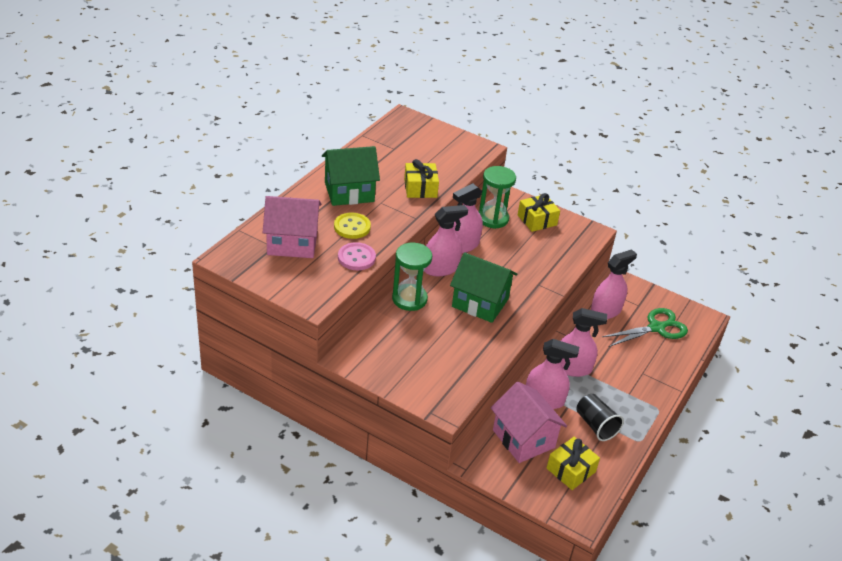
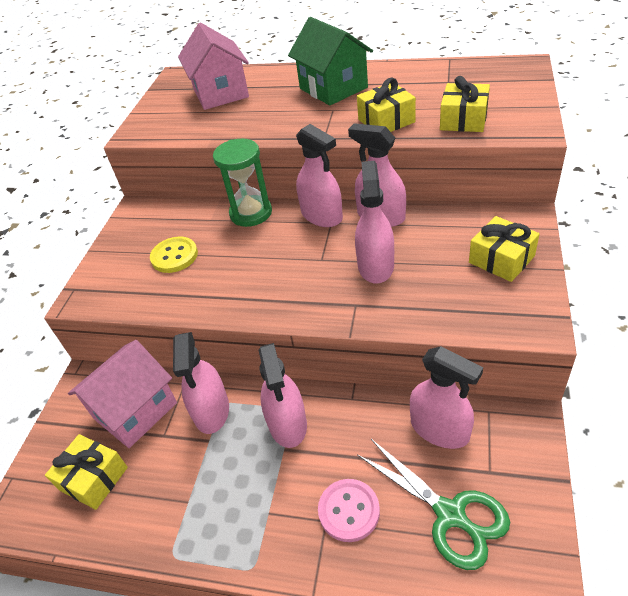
camera: 80 degrees right, 5 degrees up
yellow button [334,212,371,239] -> yellow button moved to [150,237,198,273]
pink button [338,242,376,270] -> pink button moved to [318,479,380,542]
green house [450,252,518,323] -> none
green hourglass [478,166,516,229] -> none
black cup [576,394,624,441] -> none
none -> pink spray bottle [355,161,394,284]
none -> yellow gift [440,76,490,132]

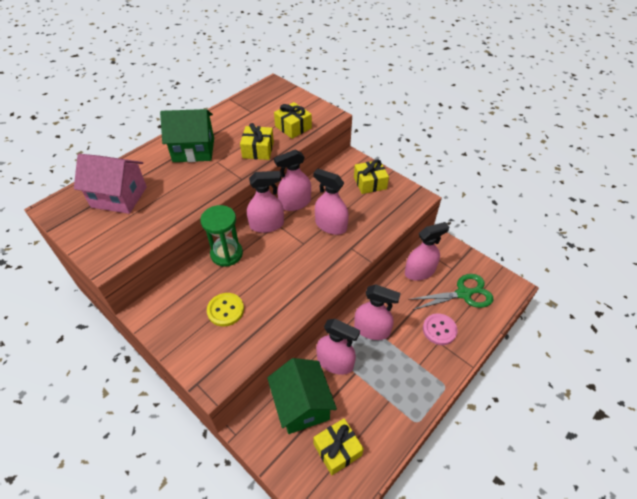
camera: 65 degrees left, 5 degrees up
pink house [68,340,177,448] -> green house [267,358,337,434]

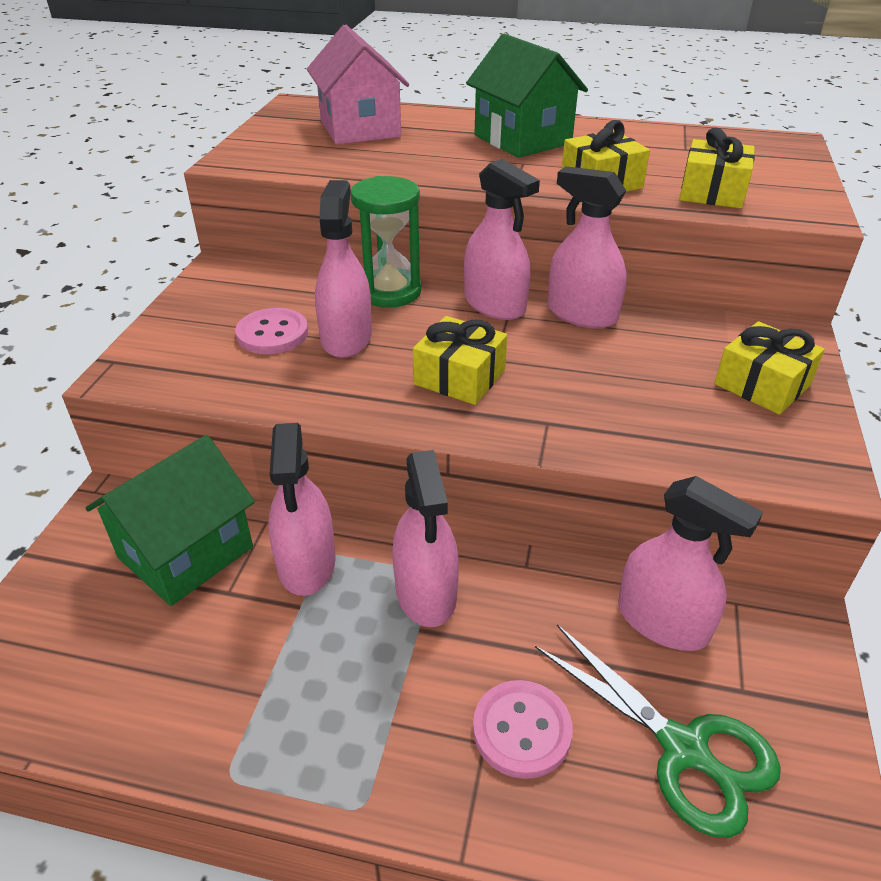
camera: 60 degrees right, 10 degrees down
yellow button [207,293,244,326] -> pink button [235,308,308,354]
pink spray bottle [313,169,349,235] -> pink spray bottle moved to [315,180,372,358]
yellow gift [313,418,364,475] -> yellow gift moved to [413,316,507,405]

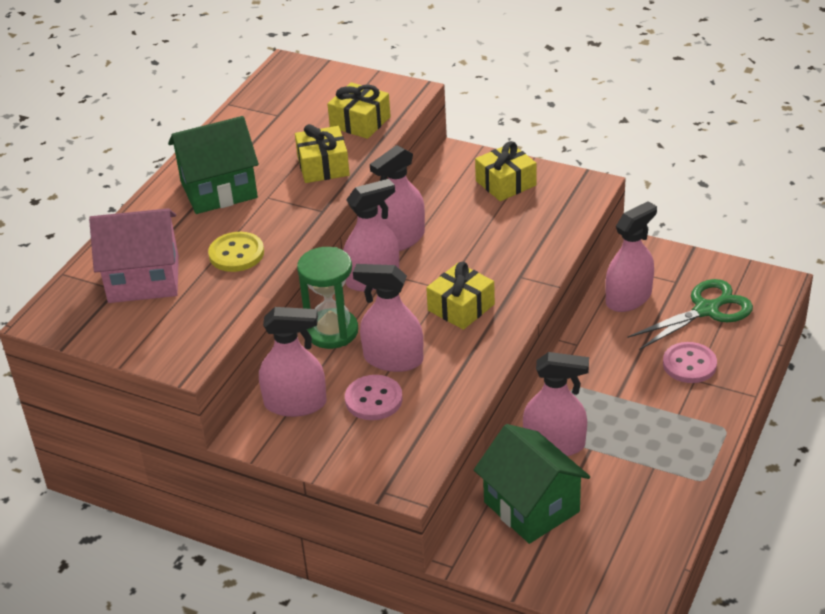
camera: 75 degrees left, 0 degrees up
pink spray bottle [392,450,459,627] -> pink spray bottle moved to [259,307,327,417]
none -> yellow button [208,232,264,272]

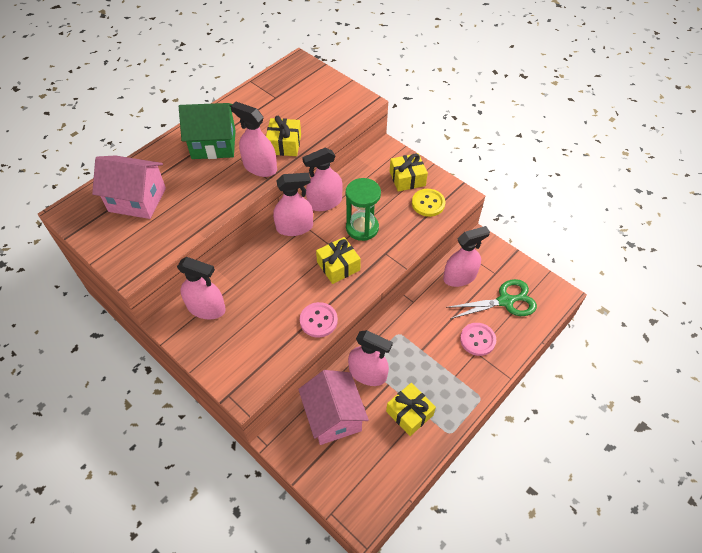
camera: 15 degrees right, 15 degrees up
yellow button [208,232,264,272] -> yellow button moved to [412,189,445,217]
green hourglass [297,247,358,349] -> green hourglass moved to [345,178,381,241]
yellow gift [327,82,391,139] -> yellow gift moved to [386,383,436,436]
pink button [345,375,403,420] -> pink button moved to [300,302,338,338]
pink spray bottle [353,264,423,372] -> pink spray bottle moved to [230,102,277,177]
green house [474,424,590,544] -> pink house [298,370,369,445]

